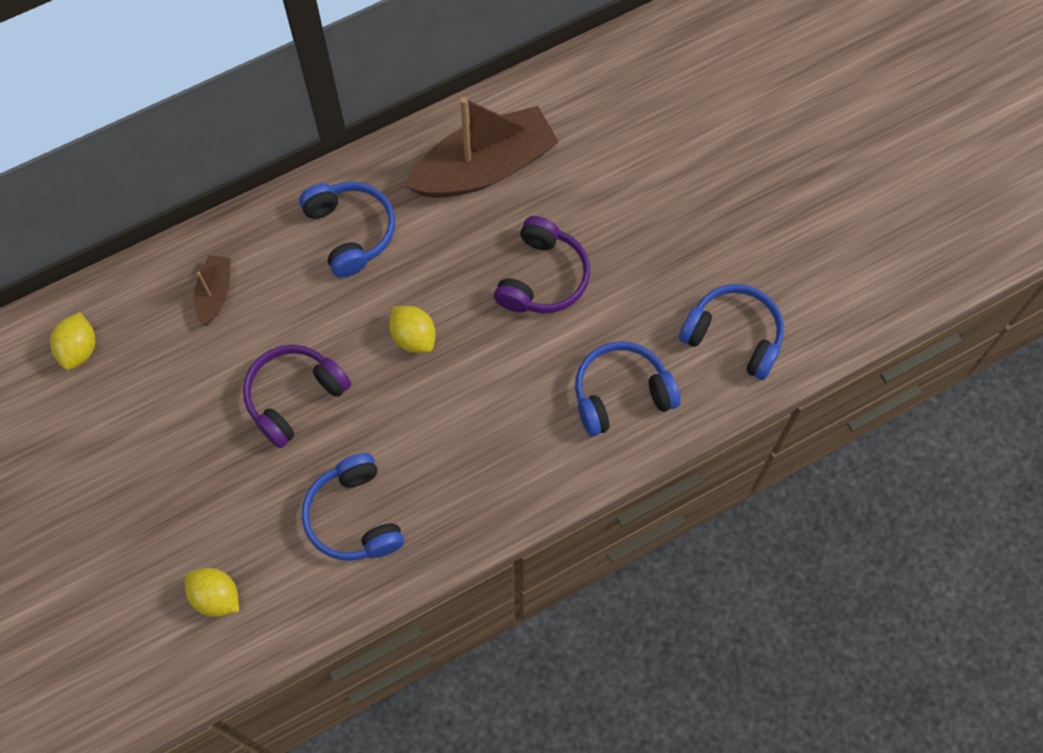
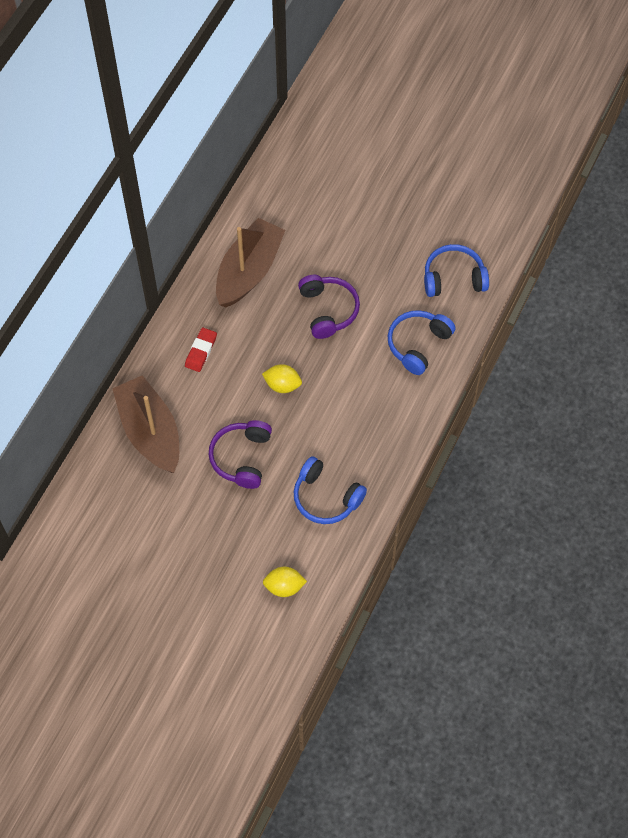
camera: 35 degrees left, 5 degrees down
yellow lemon [50,312,95,370] -> none
brown boat [194,255,231,326] -> brown boat [112,375,179,473], size x2.13
blue headphones [299,182,395,278] -> red eraser [185,327,217,372]

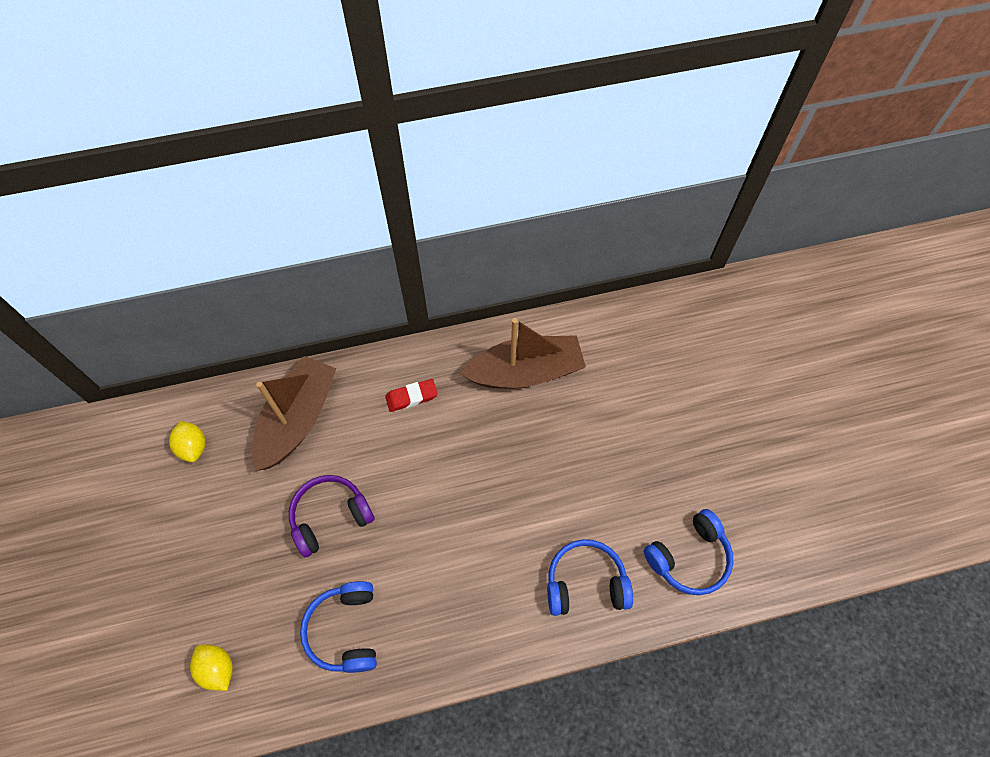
camera: 50 degrees right, 0 degrees up
yellow lemon [262,364,302,393] -> yellow lemon moved to [169,421,205,462]
purple headphones [298,275,360,339] -> none
blue headphones [424,244,489,297] -> blue headphones turned 105 degrees clockwise [644,509,733,595]

